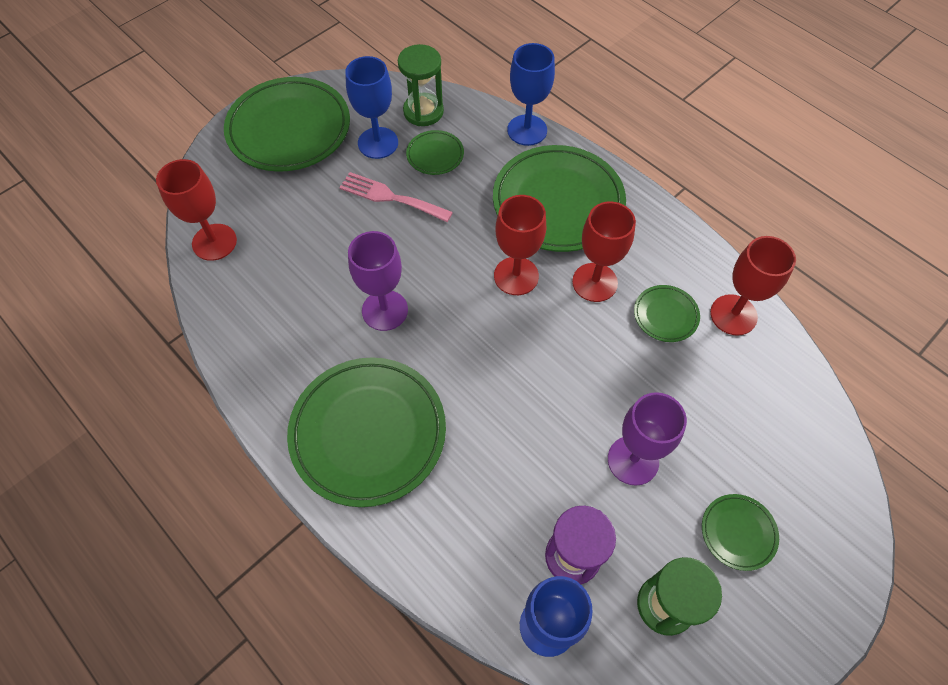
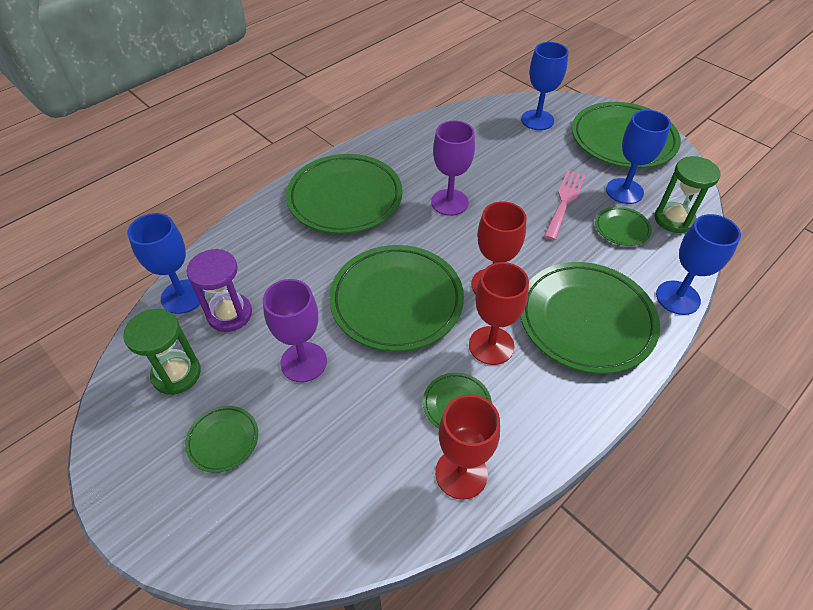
camera: 90 degrees right, 10 degrees down
red goblet [156,159,237,261] -> none
none -> green plate [329,245,464,351]
none -> blue goblet [521,42,569,130]

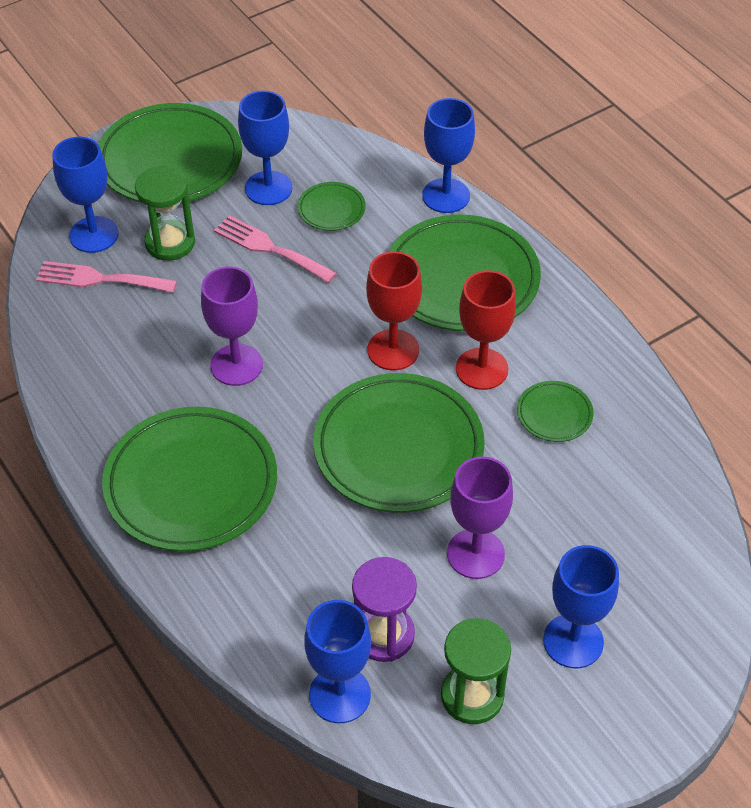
camera: 80 degrees left, 0 degrees up
green plate [185,406,258,473] -> blue goblet [543,545,619,668]
red goblet [435,394,500,500] -> none
green hourglass [654,156,721,233] -> green hourglass moved to [135,166,195,261]
none -> pink fork [36,261,177,293]

